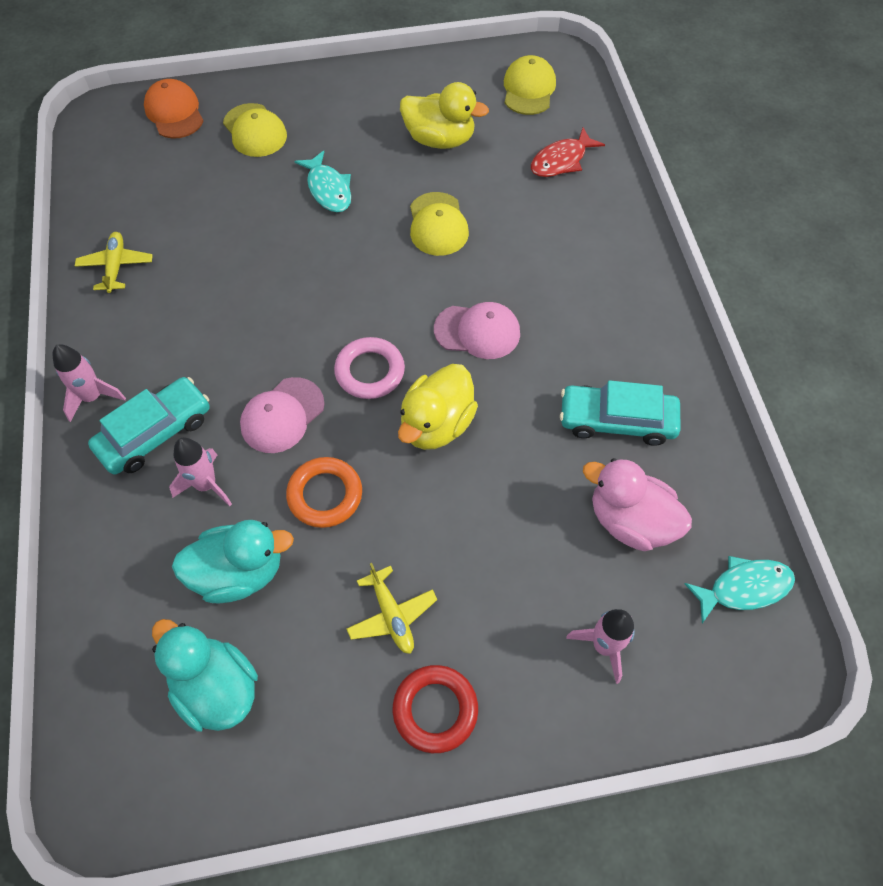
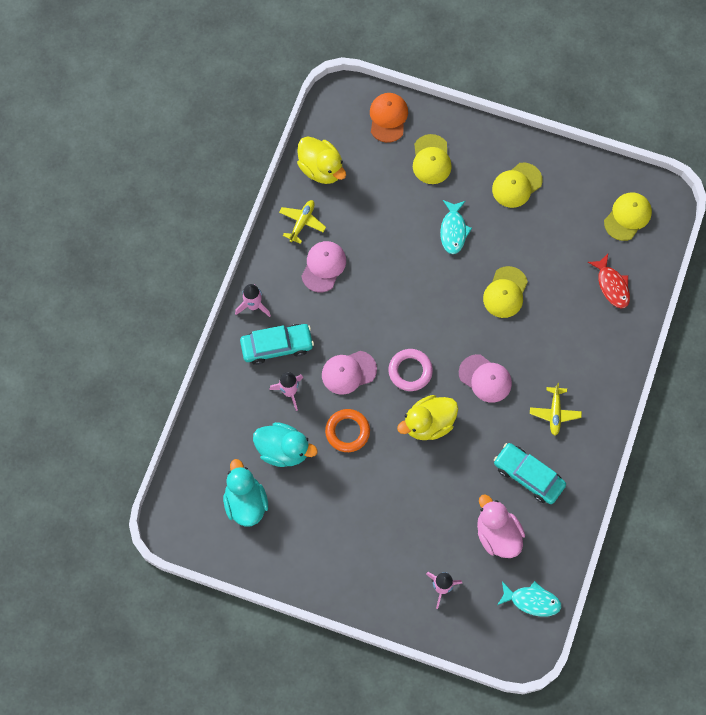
camera: 30 degrees right, 10 degrees up
yellow plane [347,563,437,654] -> yellow plane moved to [530,383,582,436]
red ring [393,665,478,753] -> none
yellow duck [400,82,489,149] -> yellow duck moved to [297,136,346,184]
red fish [531,127,605,177] -> red fish turned 105 degrees counterclockwise [588,254,630,308]
none -> pink cap [301,241,346,293]
none -> yellow cap [492,163,543,208]

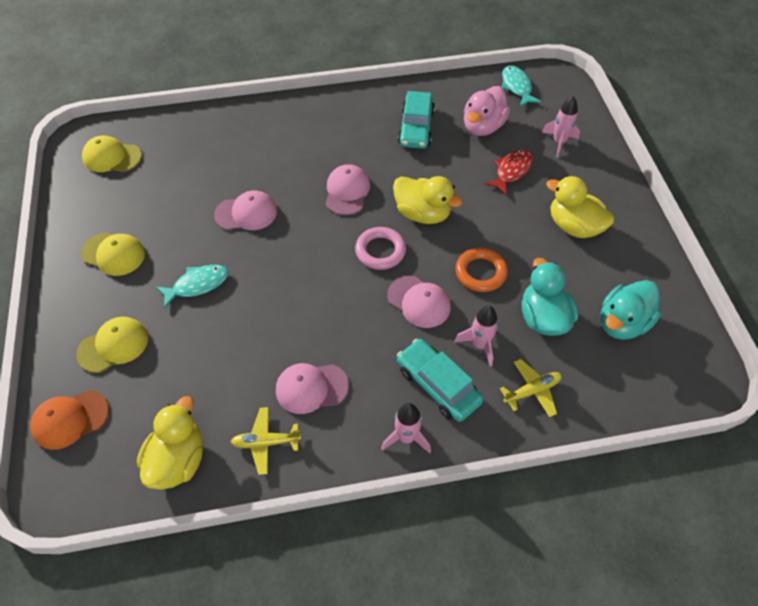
camera: 120 degrees left, 15 degrees down
yellow cap [483,266,528,318] -> pink cap [214,190,277,230]
yellow plane [530,383,582,436] -> yellow plane moved to [500,359,562,417]
red fish [588,254,630,308] -> red fish moved to [485,149,533,196]
none -> yellow duck [546,176,614,238]

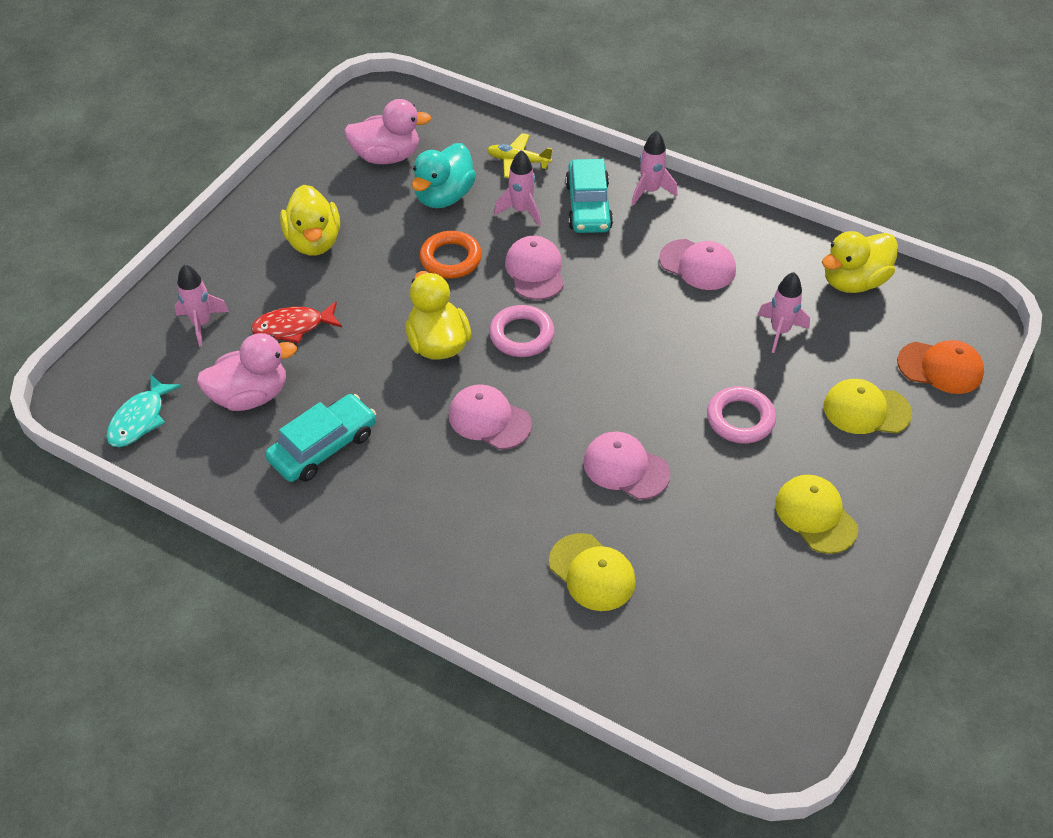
camera: 140 degrees left, 5 degrees down
yellow cap [82,135,142,172] -> yellow cap moved to [549,533,636,611]
turquoise fish [156,265,228,309] -> pink ring [707,386,776,444]
yellow plane [230,407,301,475] -> none
pink cap [326,164,370,215] -> pink cap turned 75 degrees clockwise [449,384,532,450]
turquoise duck [600,280,661,340] -> pink duck [344,99,431,164]
none -> pink rocket [758,272,810,353]

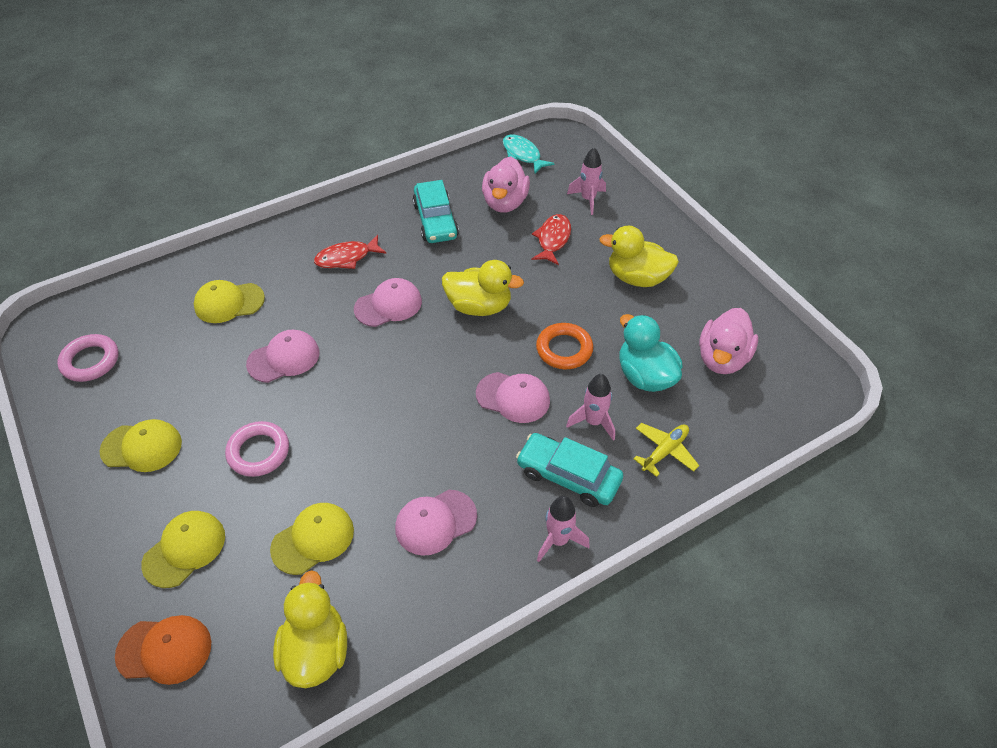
camera: 120 degrees right, 0 degrees up
pink ring [489,305,554,357] -> pink ring moved to [57,334,118,382]
pink rocket [758,272,810,353] -> yellow cap [270,503,354,575]
orange cap [897,340,984,394] -> orange cap turned 135 degrees counterclockwise [115,615,211,685]
none -> red fish [314,235,387,269]

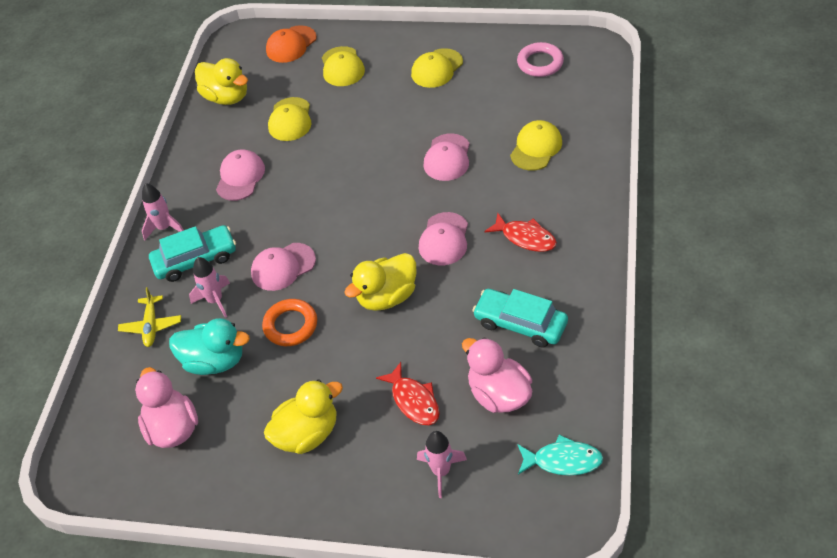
camera: 135 degrees right, 0 degrees up
pink ring [225,421,289,477] -> none
red fish [314,235,387,269] -> red fish turned 105 degrees clockwise [484,213,557,252]

